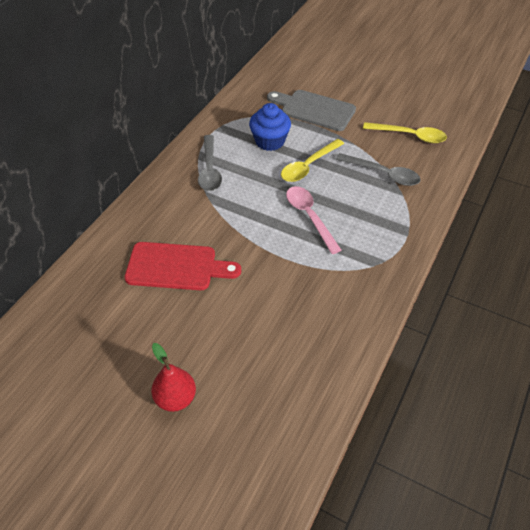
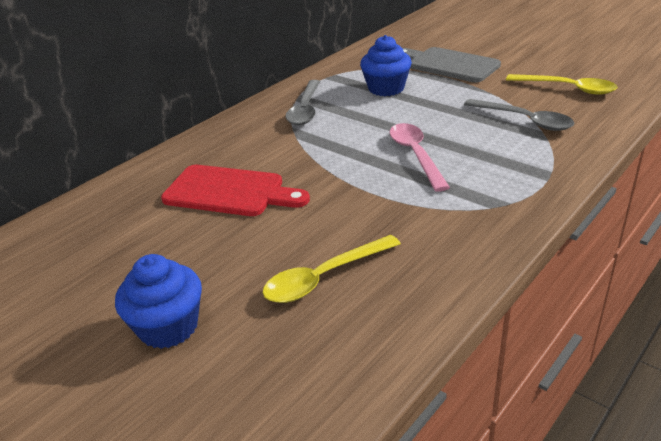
camera: 15 degrees right, 15 degrees down
red pear [151,343,196,412] -> blue cupcake [115,254,202,349]
yellow spoon [281,139,344,182] -> yellow spoon moved to [263,235,401,303]

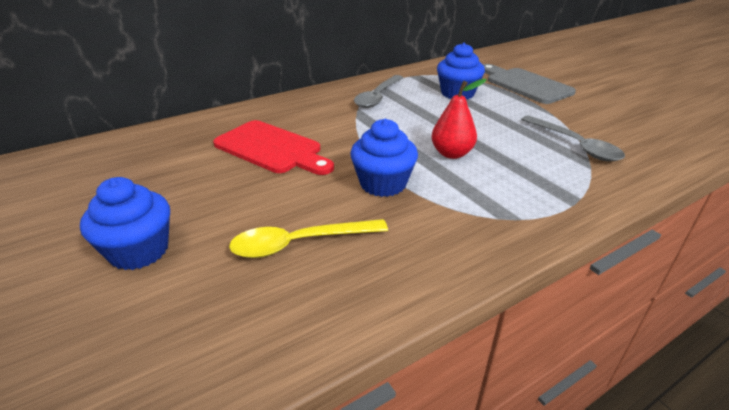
camera: 15 degrees right, 0 degrees up
pink spoon [390,123,450,192] -> red pear [431,79,487,159]
yellow spoon [506,74,617,95] -> none
none -> blue cupcake [350,119,418,197]

